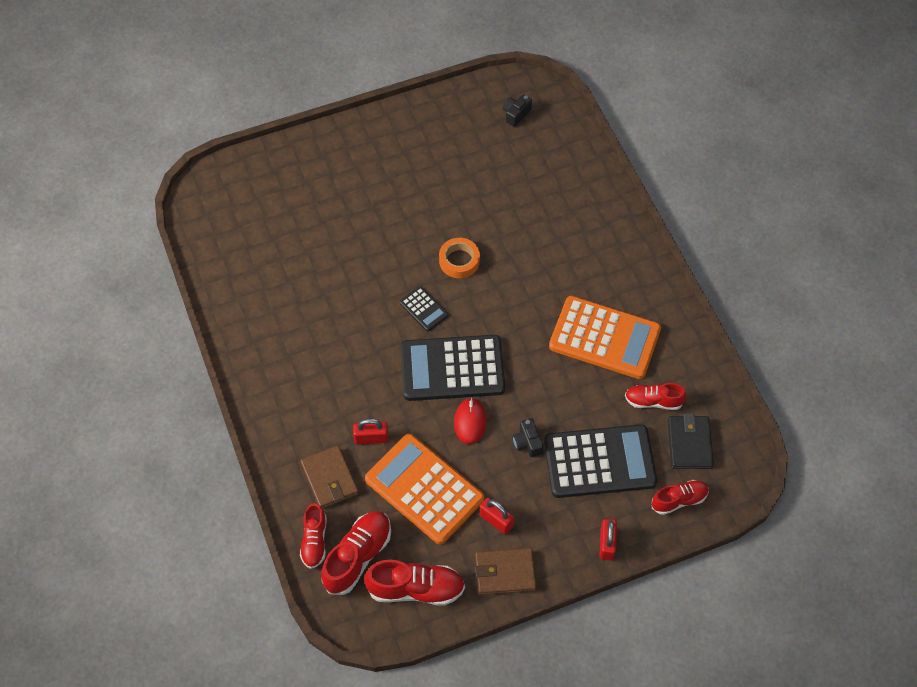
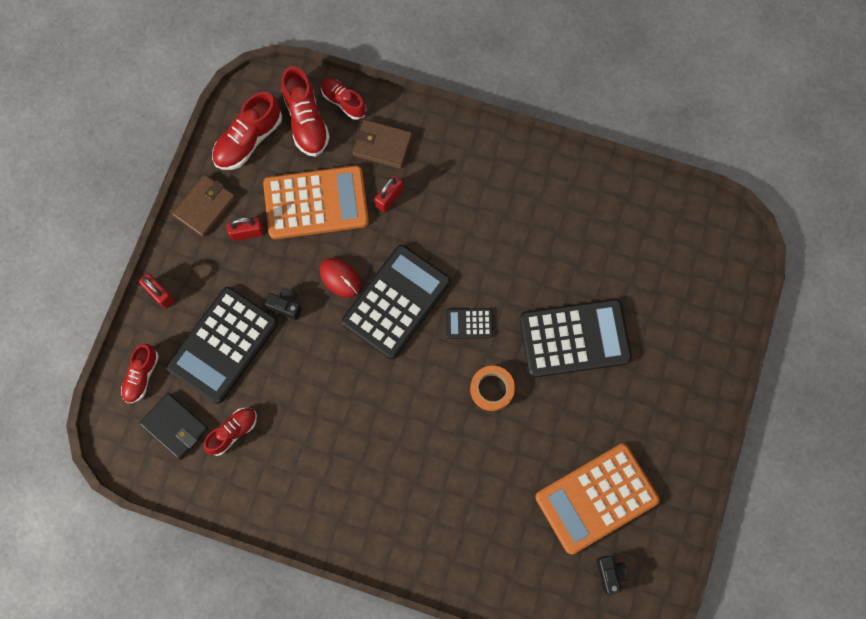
camera: 130 degrees right, 15 degrees up
orange calculator [549,296,661,379] -> orange calculator moved to [535,444,659,554]
none -> black calculator [520,299,632,377]

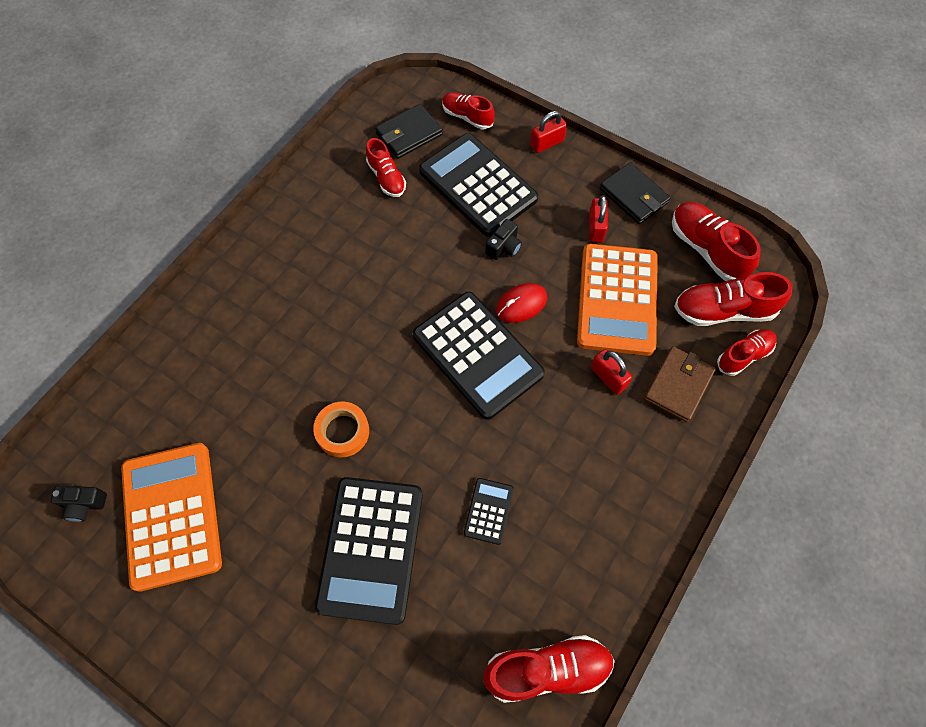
camera: 105 degrees right, 10 degrees down
brown wallet [172,175,236,237] -> black wallet [600,162,671,224]
black calculator [446,308,493,339] -> black calculator moved to [464,478,514,545]
none -> red shoe [483,635,615,703]

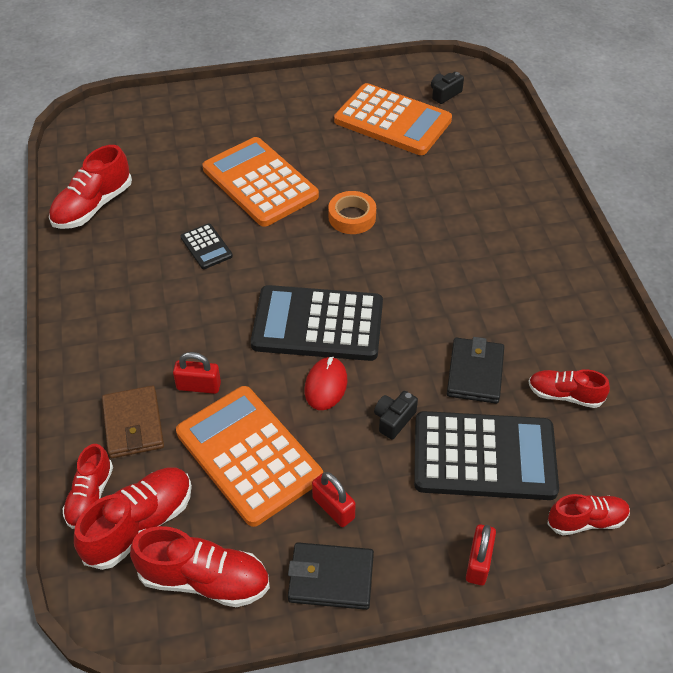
camera: 135 degrees right, 15 degrees down
black calculator [315,477,423,625] -> orange calculator [202,137,319,227]
black wallet [375,104,443,159] -> black wallet moved to [447,337,504,404]
black camera [485,219,522,260] -> black camera turned 45 degrees clockwise [374,391,418,440]

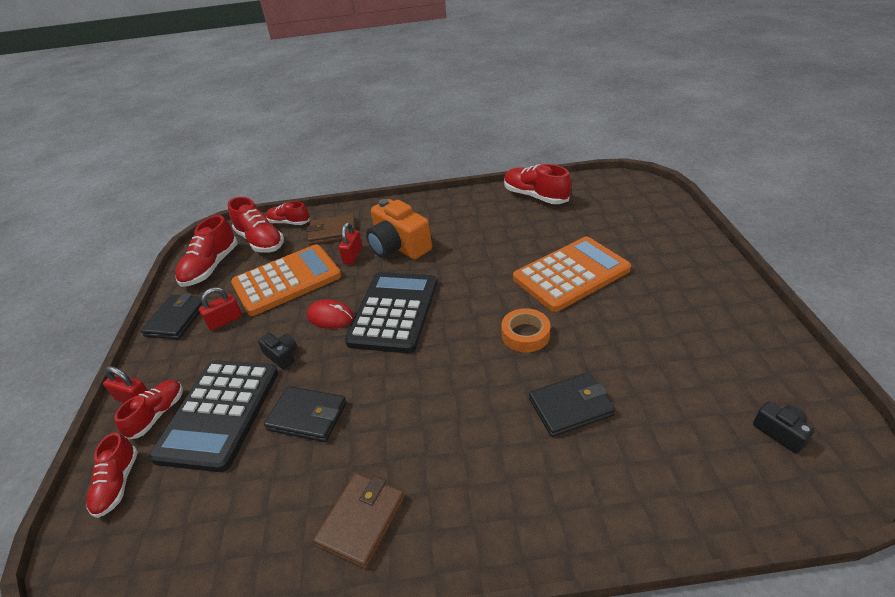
camera: 100 degrees right, 10 degrees down
black calculator [181,223,233,269] -> none
orange calculator [334,83,452,155] -> none
red shoe [528,369,610,408] -> red shoe moved to [114,380,183,440]
none -> brown wallet [313,473,405,569]
none -> orange camera [366,199,432,259]
none -> black wallet [529,372,615,437]

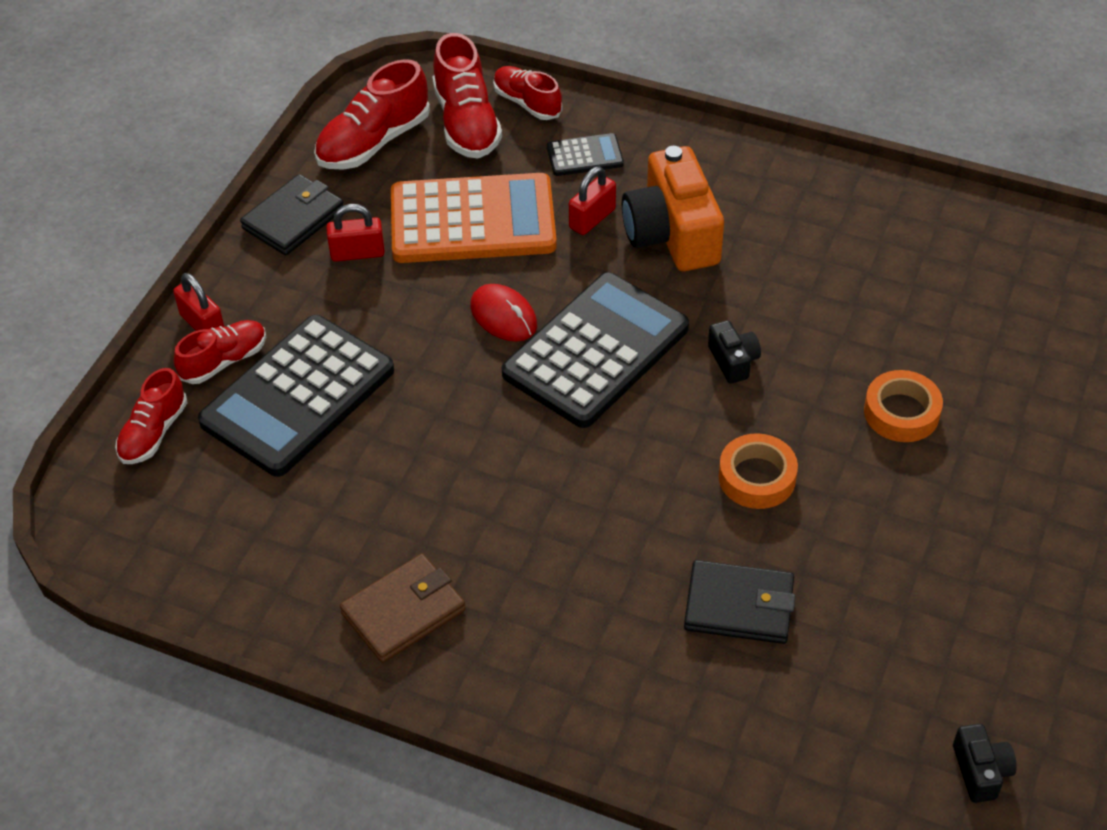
camera: 25 degrees right, 10 degrees up
black camera [258,333,297,369] -> black camera moved to [708,320,761,384]
black wallet [264,386,347,442] -> none
brown wallet [306,214,355,245] -> black calculator [547,133,624,176]
red shoe [504,164,572,204] -> none
orange calculator [513,236,631,312] -> orange tape [864,370,943,442]

